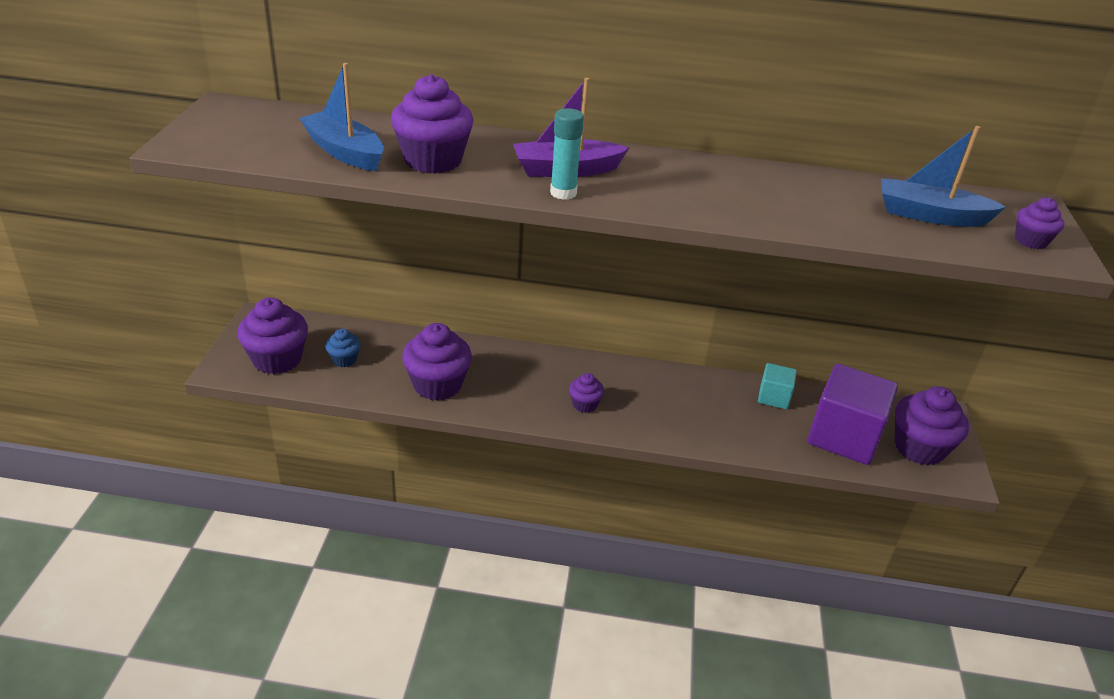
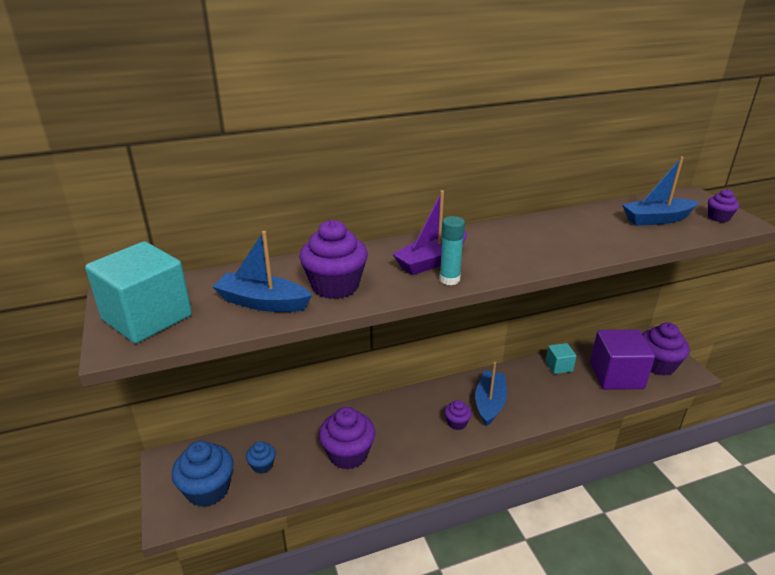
camera: 25 degrees left, 5 degrees down
purple cupcake [237,297,308,374] -> blue cupcake [172,441,234,507]
none -> turquoise cube [85,241,192,344]
none -> blue boat [475,362,507,426]

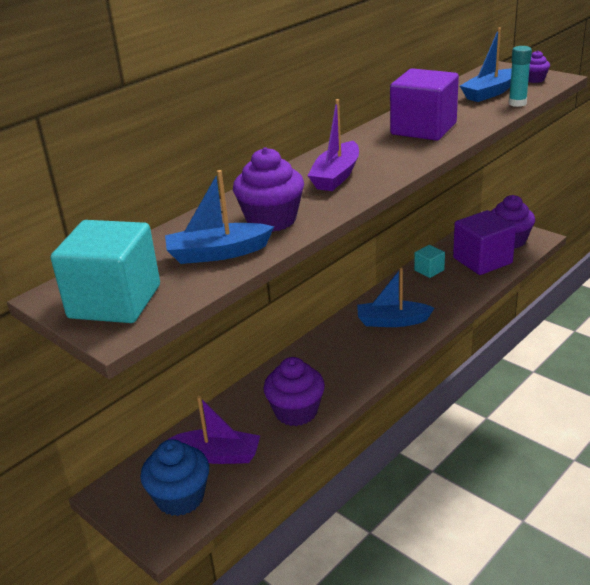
camera: 25 degrees left, 0 degrees up
blue cupcake [246,441,276,474] -> purple boat [168,396,260,464]
turquoise glue stick [439,216,465,285] -> turquoise glue stick moved to [509,46,532,107]
purple cupcake [445,400,472,430] -> none
blue boat [475,362,507,426] -> blue boat turned 75 degrees counterclockwise [357,268,434,327]
none -> purple cube [390,68,459,141]

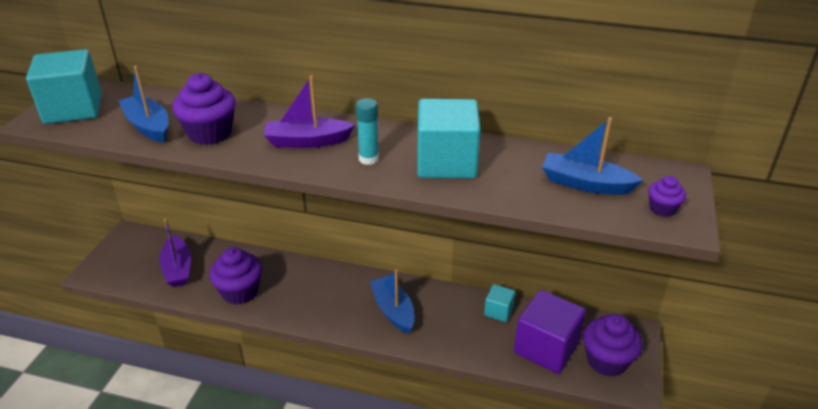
camera: 60 degrees right, 5 degrees up
blue cupcake [140,439,209,516] -> none
purple cube [390,68,459,141] -> turquoise cube [417,99,481,179]
turquoise glue stick [509,46,532,107] -> turquoise glue stick moved to [356,98,379,165]

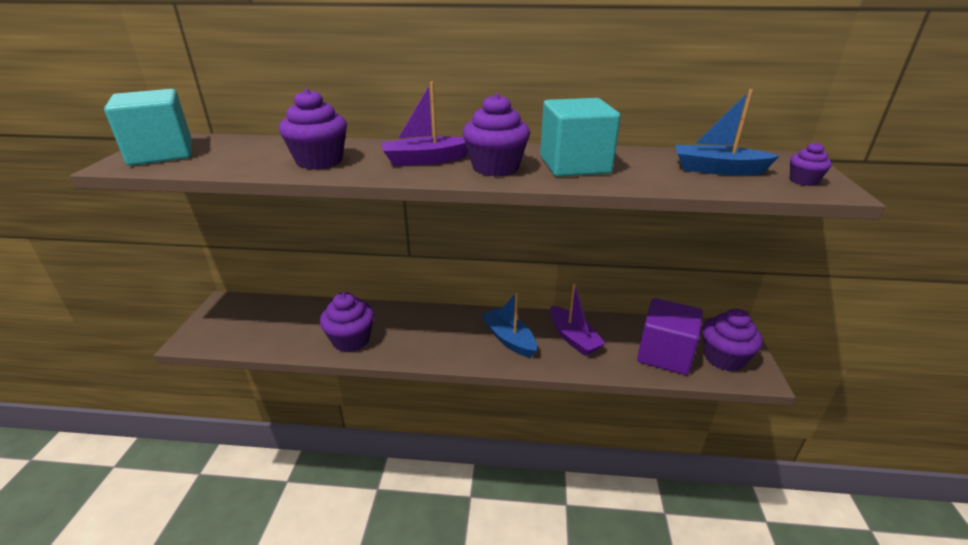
camera: 10 degrees left, 5 degrees down
blue boat [119,66,168,143] -> none
purple boat [159,218,191,287] -> purple boat moved to [550,283,606,356]
turquoise glue stick [356,98,379,165] -> purple cupcake [462,93,530,177]
turquoise cube [484,284,516,322] -> none

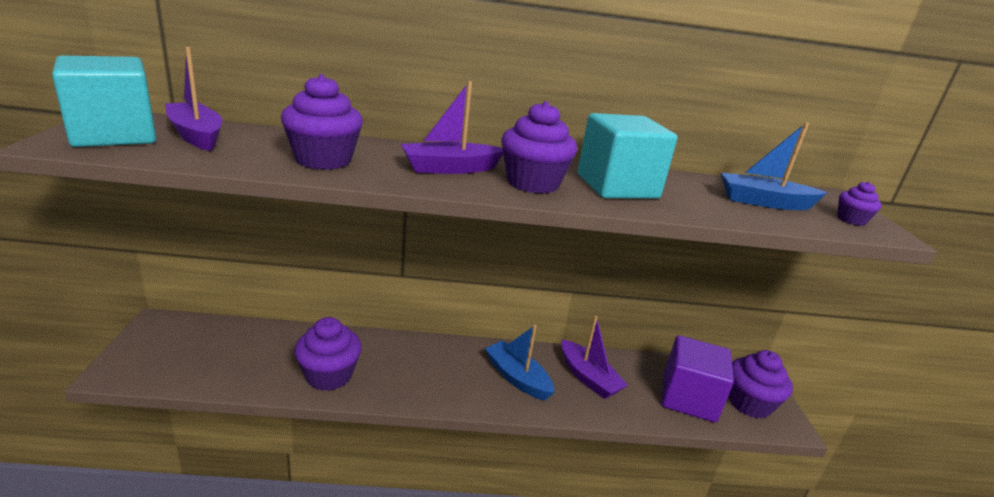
camera: 10 degrees left, 5 degrees down
none -> purple boat [165,47,222,151]

